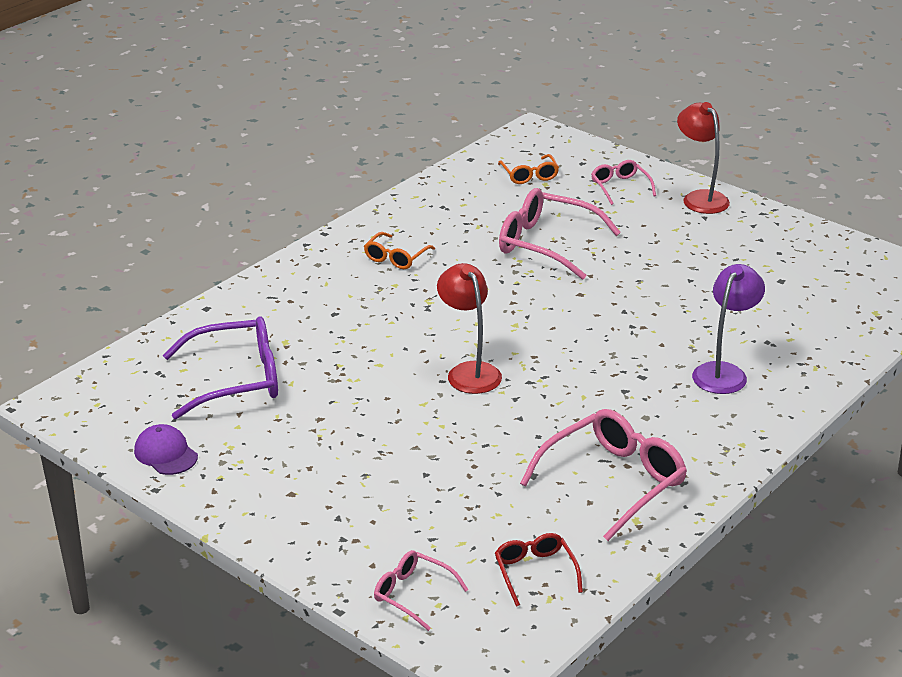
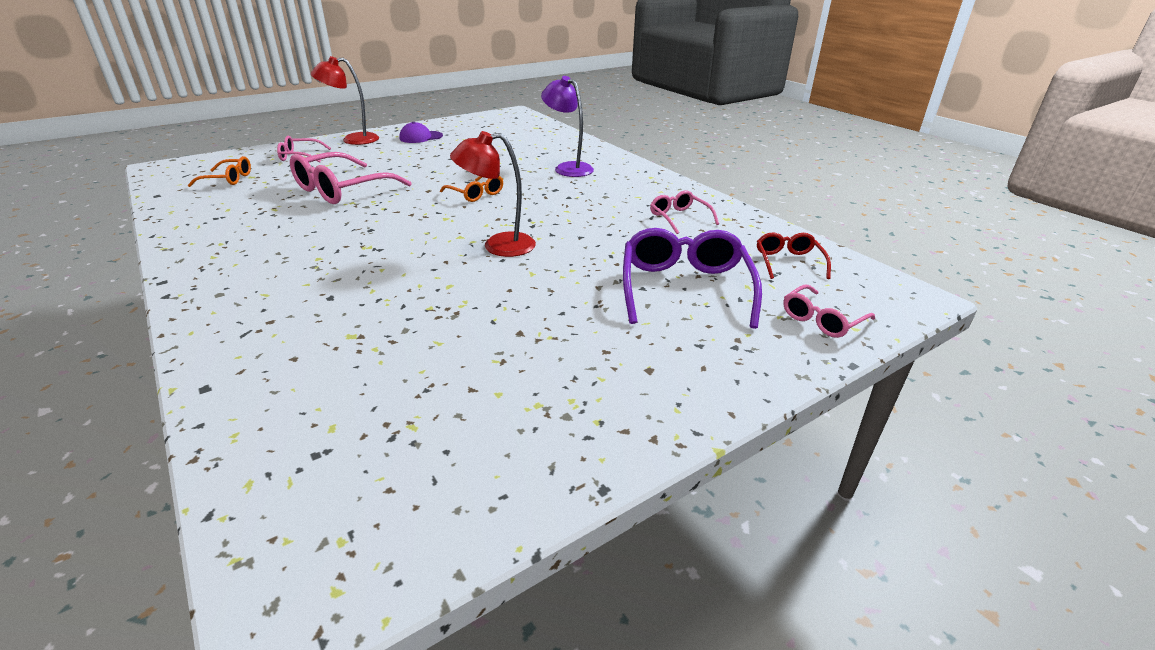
camera: 75 degrees left, 0 degrees up
purple cap [134,424,198,475] -> purple cap moved to [399,122,443,143]
purple glasses [163,316,278,419] -> purple glasses moved to [623,228,762,329]
orange glasses [364,232,435,269] -> orange glasses moved to [440,176,503,202]
red glasses [495,533,583,606] -> red glasses turned 90 degrees clockwise [757,232,831,279]
pink glasses [520,409,687,541] -> pink glasses [650,191,719,234], size x0.54

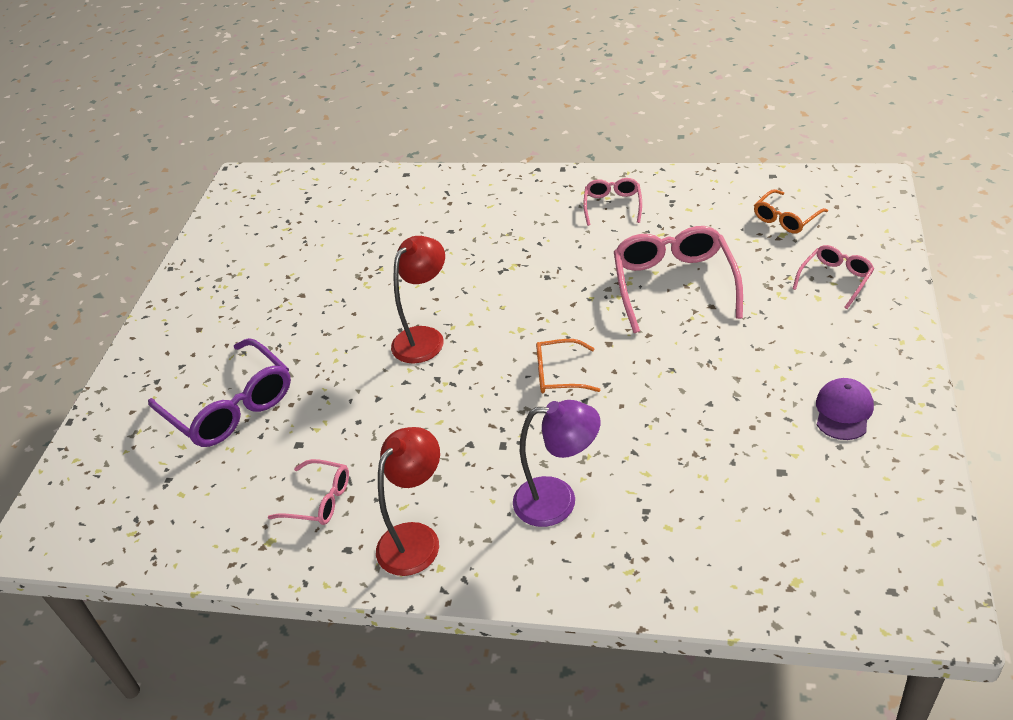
camera: 140 degrees right, 10 degrees up
red lamp [311,56,379,145] -> red lamp moved to [376,427,440,576]
red glasses [757,232,831,279] -> none
pink glasses [783,284,875,338] -> pink glasses moved to [584,178,642,226]

